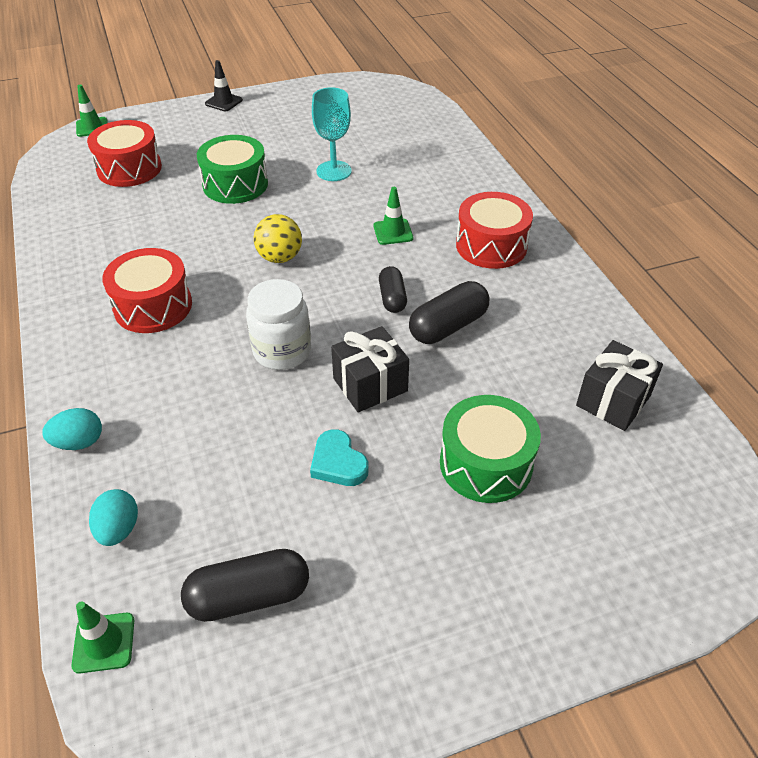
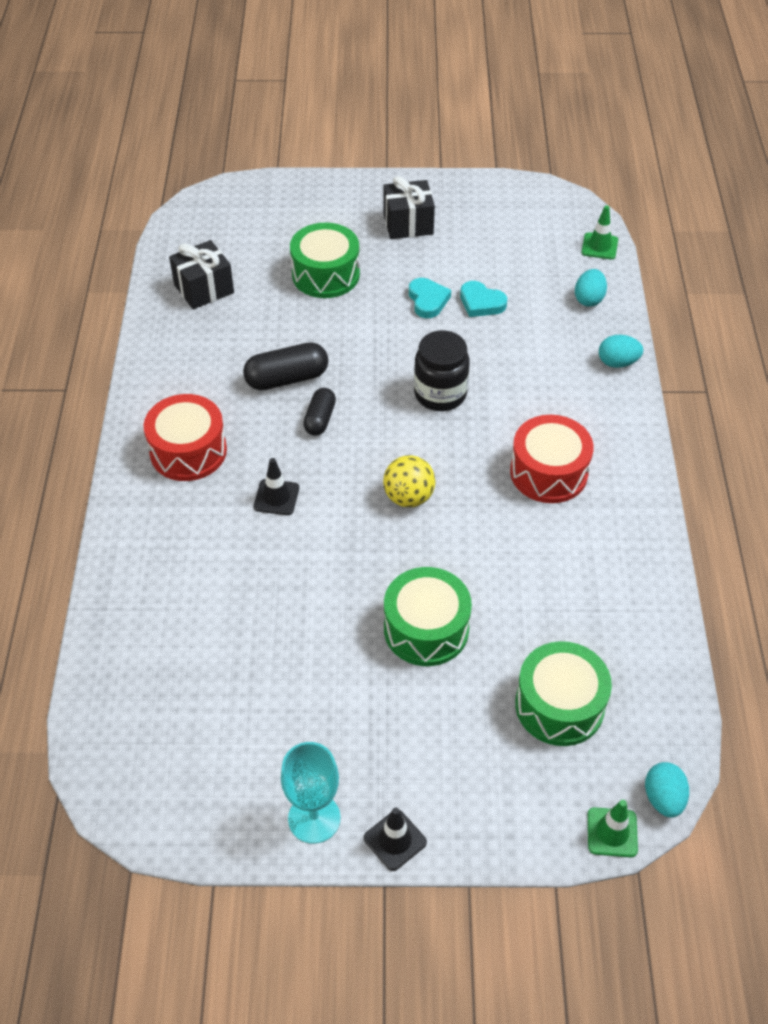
camera: 160 degrees left, 5 degrees up
red drum [87,120,162,187] -> green drum [515,641,612,746]
black capsule [181,549,309,622] -> none
white jar [246,279,311,370] -> black jar [414,330,470,411]
turquoise goblet [312,87,352,181] -> turquoise goblet moved to [281,742,340,844]
black gift [331,326,409,412] -> black gift moved to [383,176,435,239]
green traffic cone [373,187,413,245] -> black traffic cone [254,458,299,515]
none -> turquoise heart [460,281,507,317]
none -> turquoise egg [645,762,689,818]

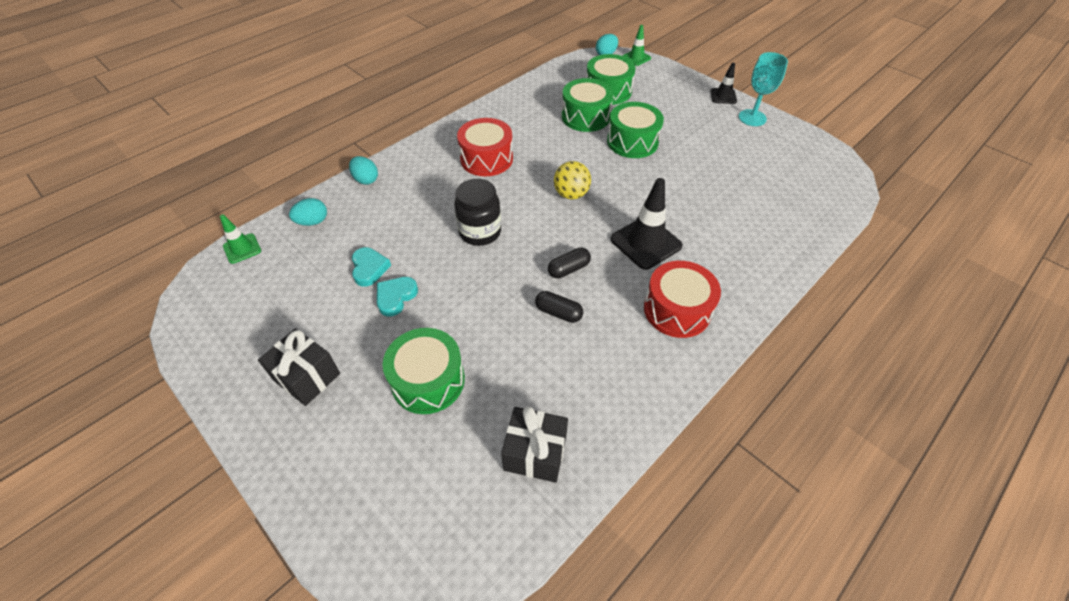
camera: 135 degrees left, 0 degrees up
black capsule [243,342,328,390] -> black capsule [535,291,583,323], size x0.64
black traffic cone [254,458,299,515] -> black traffic cone [610,178,683,270], size x1.78
none -> green drum [562,78,613,132]

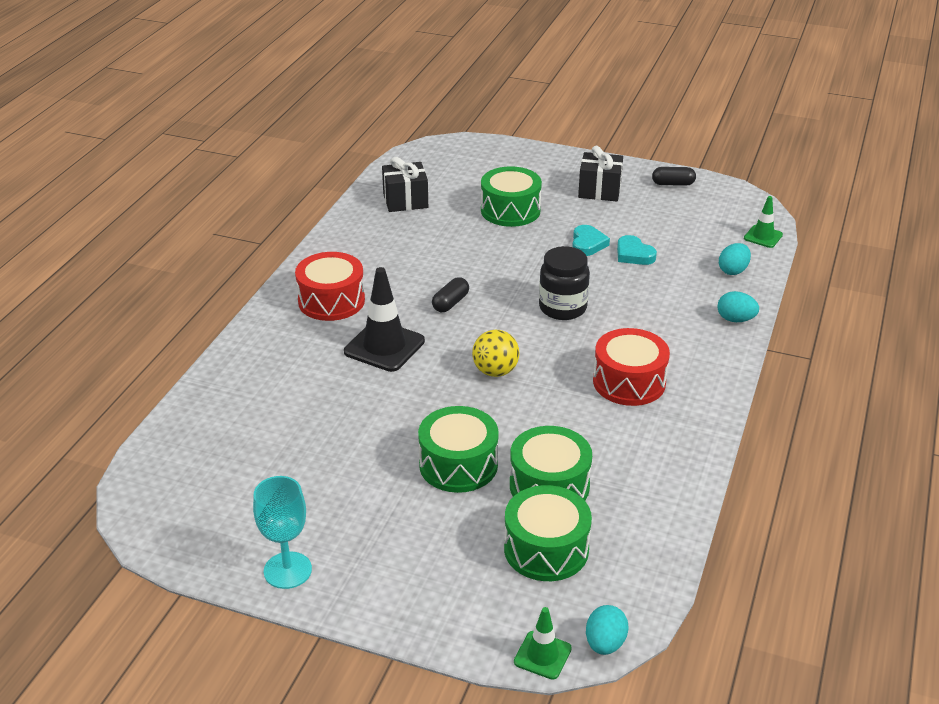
camera: 155 degrees right, 15 degrees down
black capsule [535,291,583,323] -> black capsule moved to [652,167,696,186]
black traffic cone [710,63,737,104] -> none

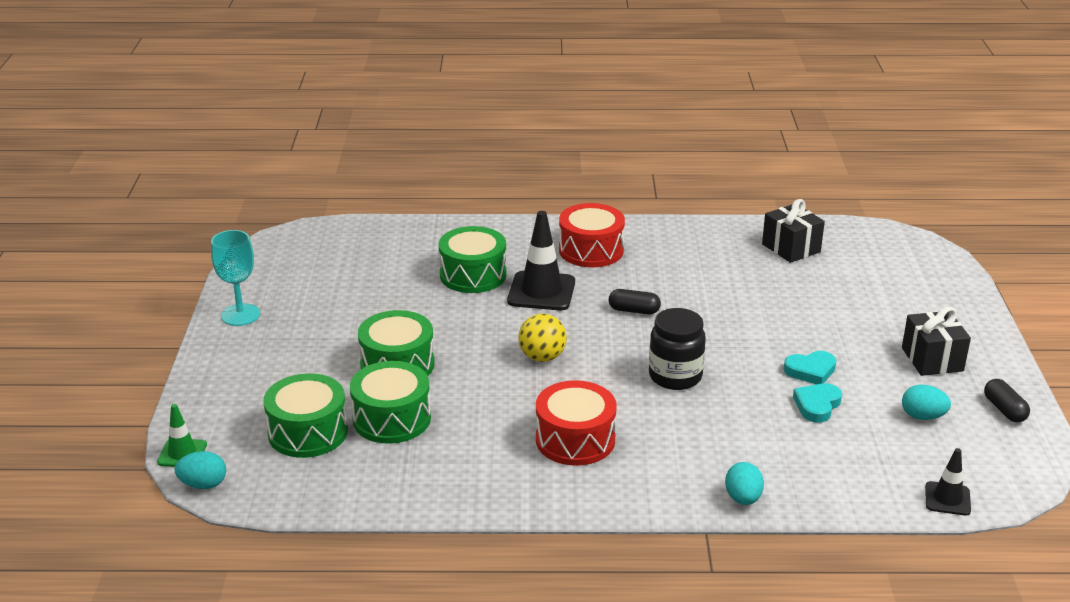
camera: 70 degrees right, 5 degrees down
green drum [481,166,542,227] -> green drum moved to [439,226,507,293]
turquoise egg [719,243,751,275] -> turquoise egg moved to [902,384,951,420]
green traffic cone [744,196,783,248] -> black traffic cone [925,448,971,516]

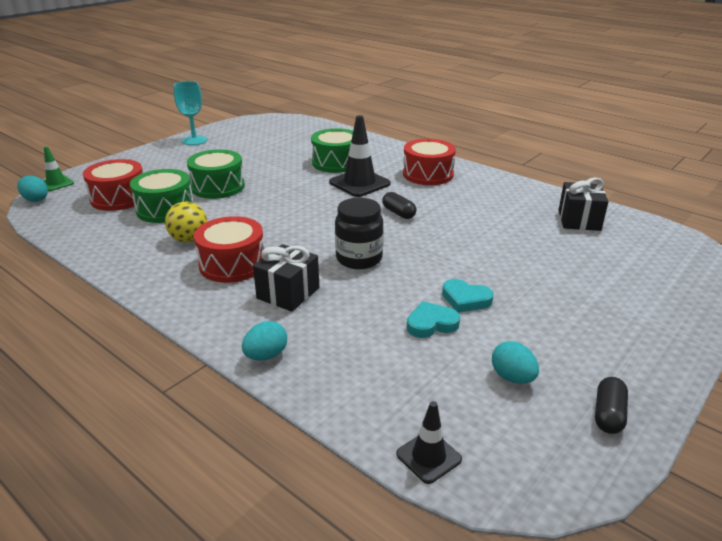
camera: 40 degrees right, 0 degrees up
green drum [263,373,348,458] -> red drum [83,159,143,211]
yellow ball [518,314,567,362] -> yellow ball moved to [165,202,207,243]
black gift [902,307,971,376] -> black gift moved to [253,244,319,312]

